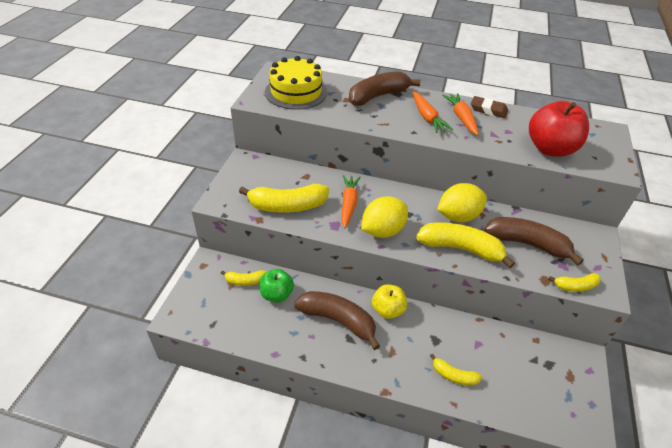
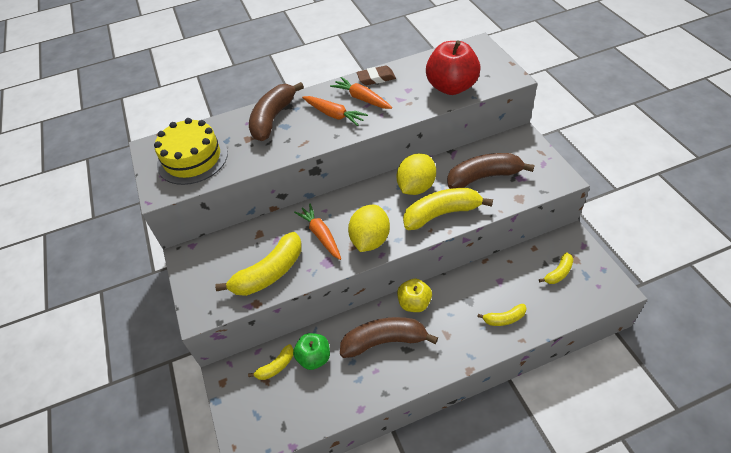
camera: 30 degrees left, 5 degrees up
yellow banana [548,273,601,292] -> yellow banana moved to [539,252,573,284]

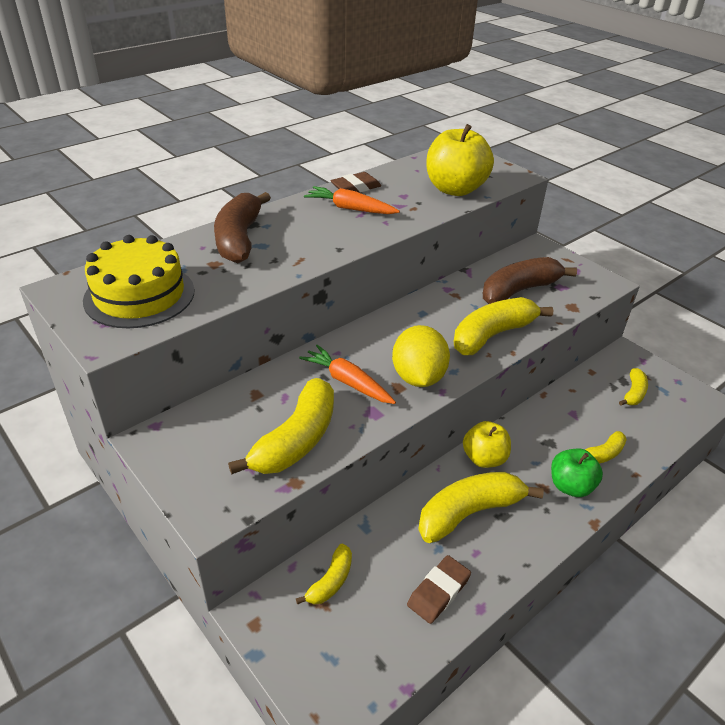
camera: 25 degrees left, 10 degrees down
green apple [293,333,330,370] -> green apple moved to [551,449,603,497]
orange carrot [302,96,368,126] -> none
brown banana [340,317,438,358] -> yellow banana [418,472,544,543]
yellow lemon [397,153,436,195] -> none
red apple [426,40,481,95] -> yellow apple [426,124,494,196]
none -> brown eraser [407,555,471,624]

